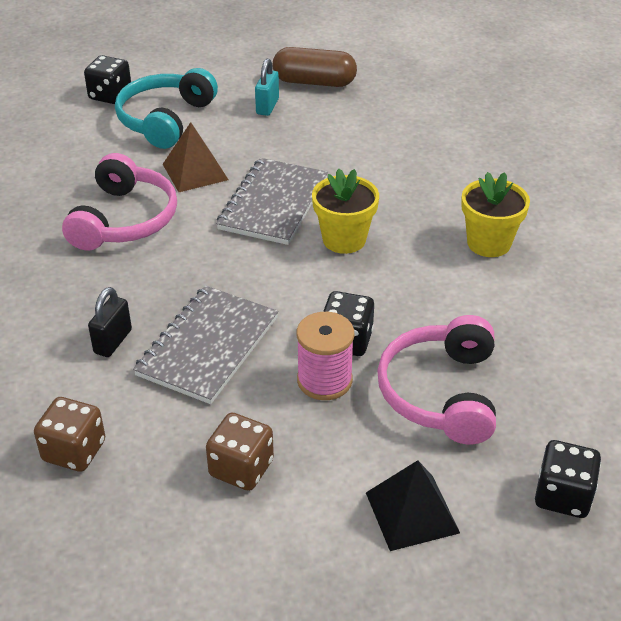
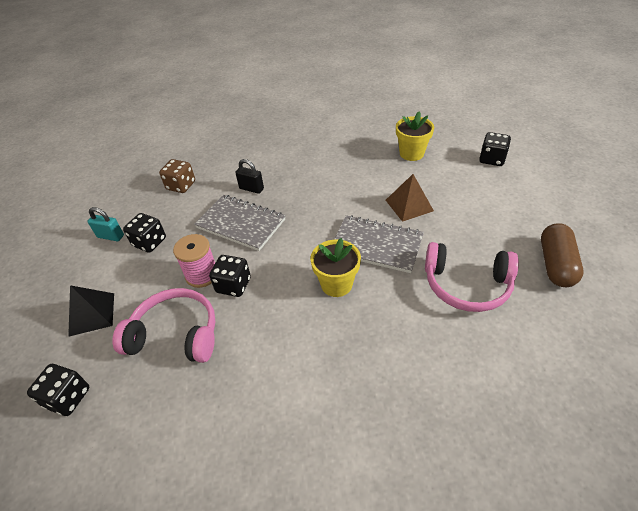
camera: 95 degrees right, 5 degrees up
pink headphones [62,153,177,251] -> pink headphones moved to [425,242,519,312]
turquoise headphones [115,68,218,149] -> none
brown dice [206,412,274,491] -> black dice [123,213,166,253]
turquoise padlock [255,59,279,116] -> turquoise padlock moved to [88,207,124,241]
yellow flower pot [461,172,530,257] -> yellow flower pot moved to [396,111,434,161]

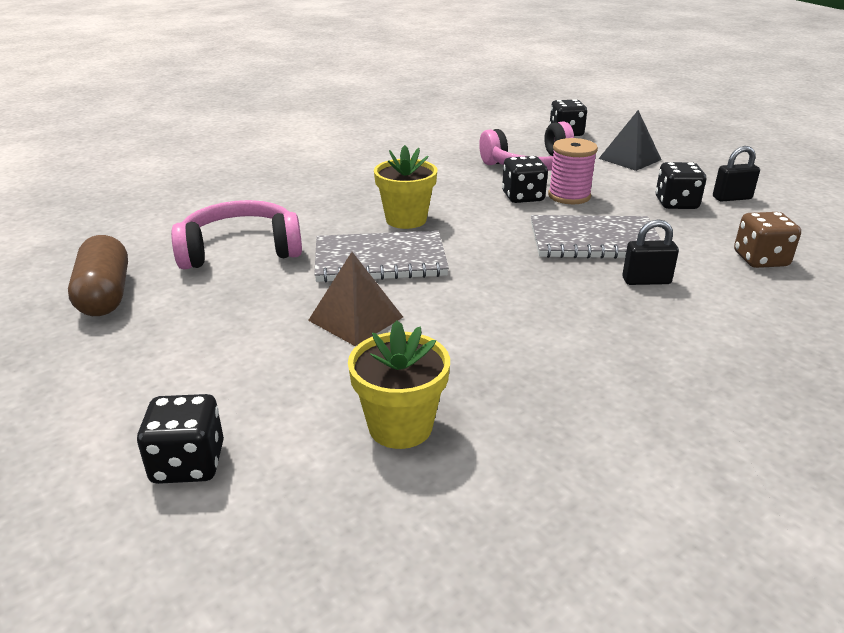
camera: 150 degrees right, 15 degrees down
turquoise padlock [88,207,124,241] -> black padlock [713,146,760,202]

